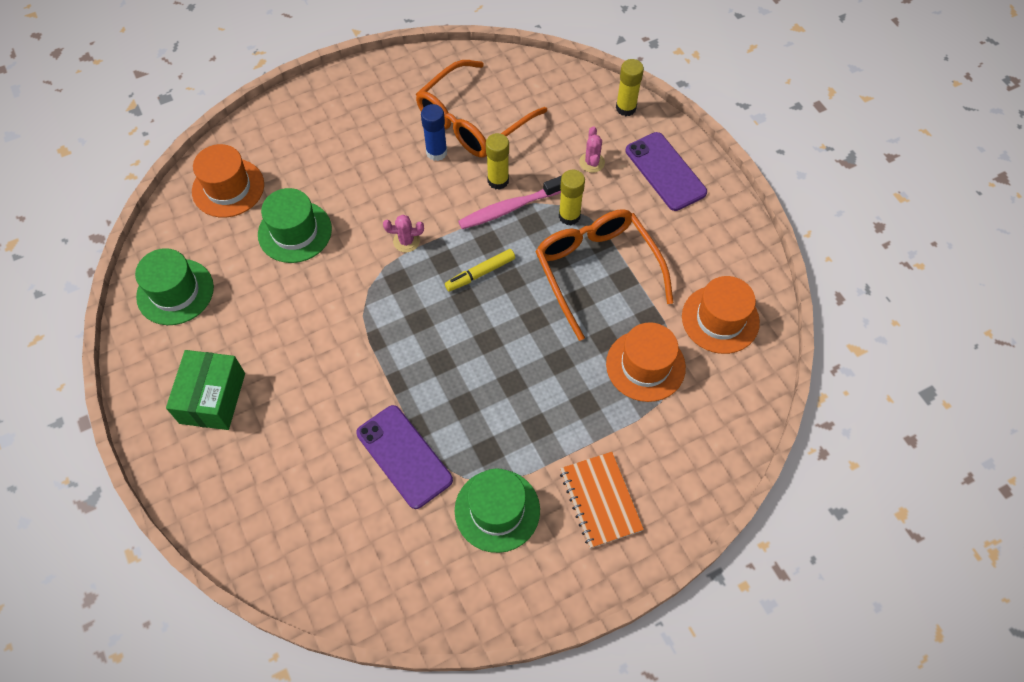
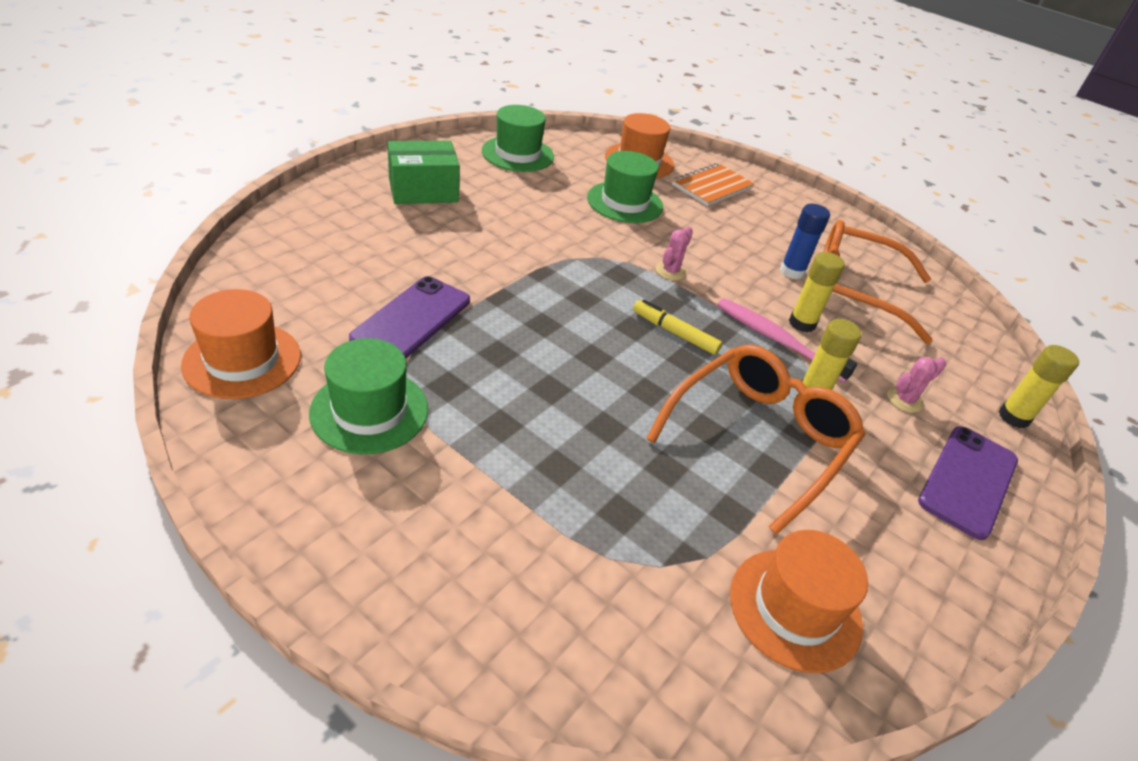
camera: 60 degrees right, 20 degrees down
pink cactus [383,215,424,253] -> pink cactus turned 60 degrees clockwise [656,226,693,281]
orange notebook [560,452,644,548] -> orange notebook moved to [672,163,754,206]
orange hat [606,322,686,402] -> orange hat moved to [181,289,301,399]

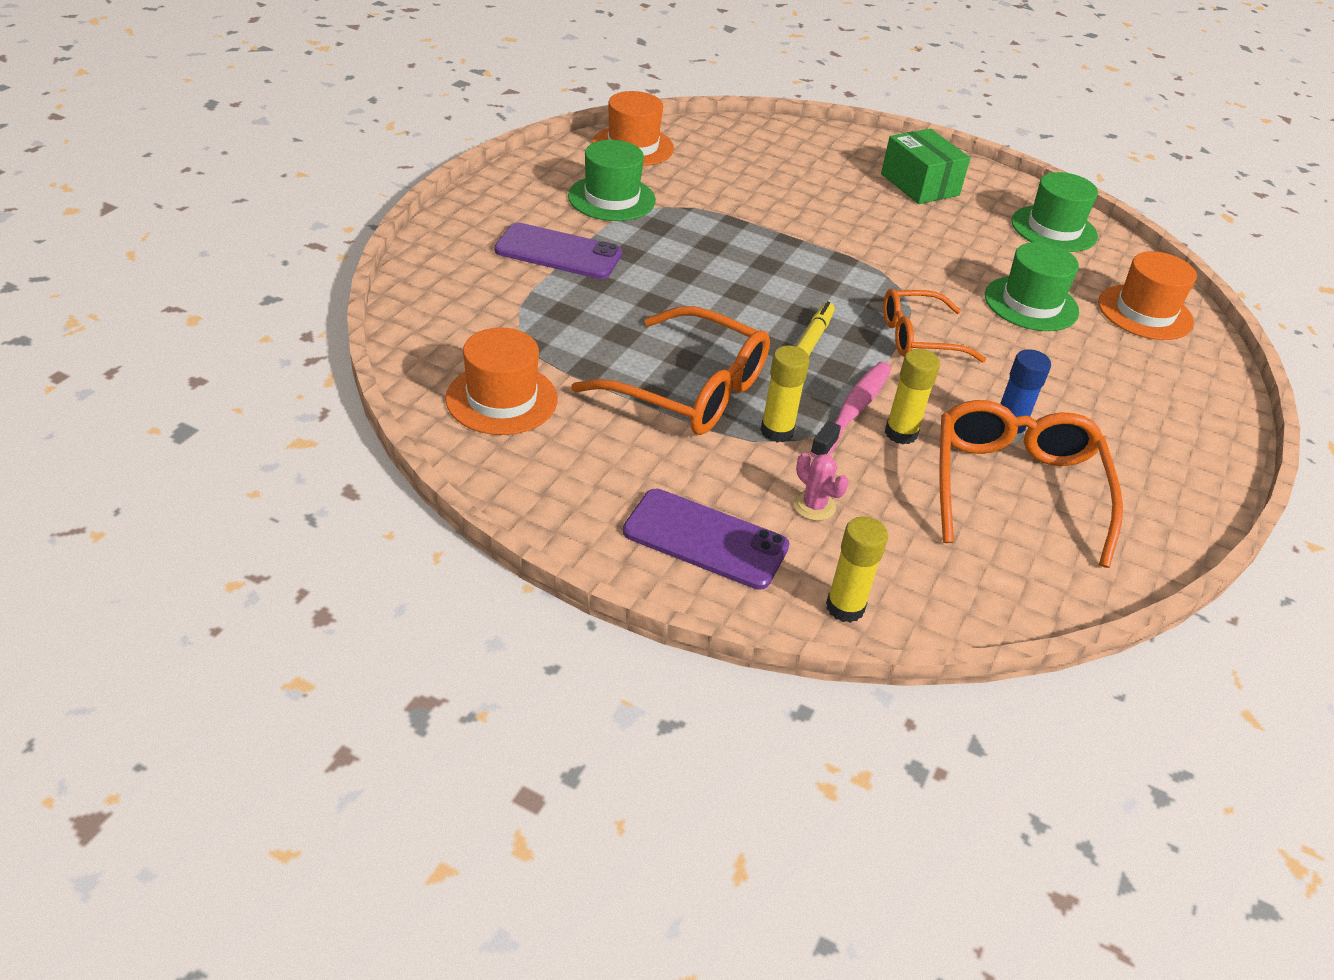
camera: 80 degrees right, 0 degrees up
purple phone [349,276,470,358] -> purple phone moved to [494,222,622,279]
pink cactus [656,226,693,281] -> orange glasses [883,289,986,363]
orange notebook [672,163,754,206] -> none

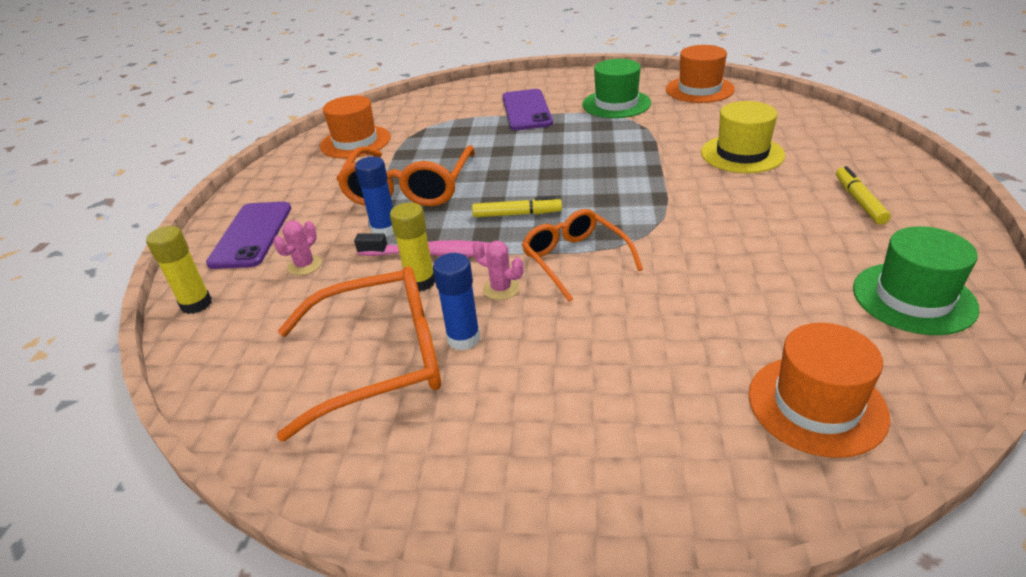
camera: 75 degrees right, 5 degrees down
yellow glue stick [760,345,810,443] -> blue glue stick [355,157,394,237]
green box [881,129,970,204] -> yellow marker [836,166,891,225]
green hat [985,242,1079,331] -> none
none -> pink cactus [473,241,524,300]
none -> yellow hat [701,101,785,173]

